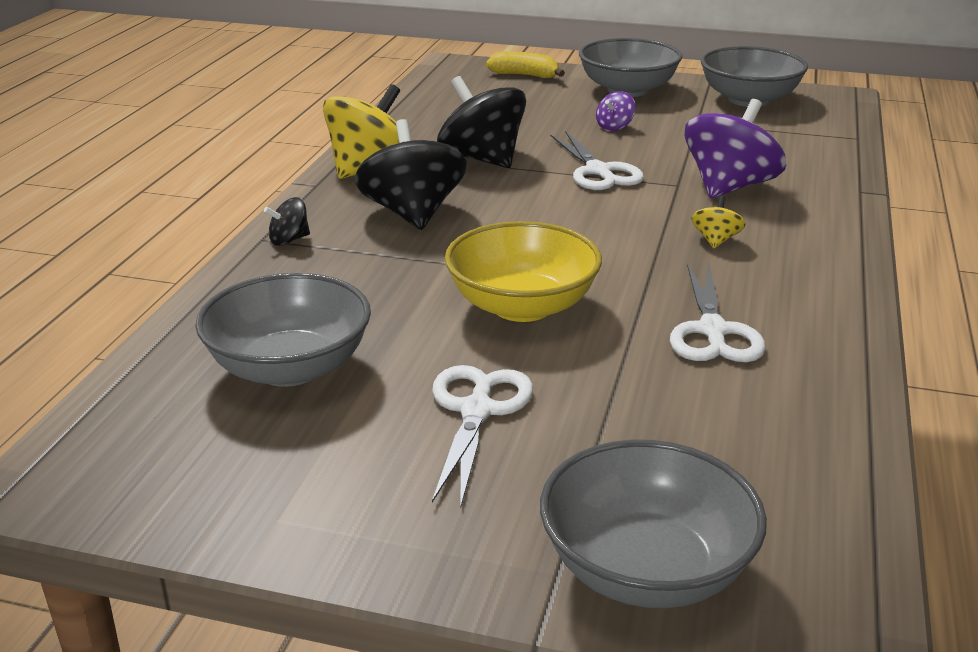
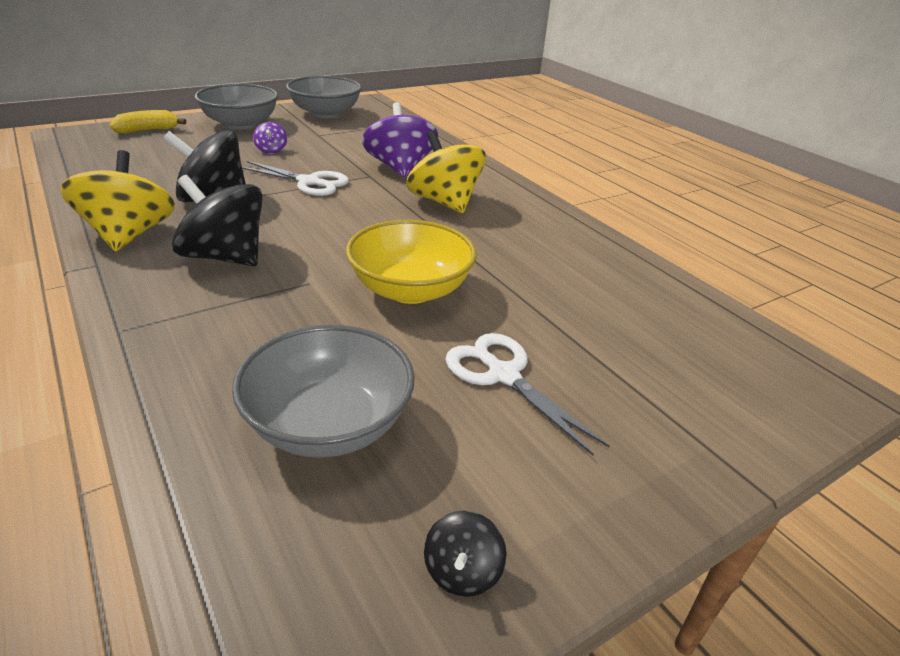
camera: 50 degrees left, 5 degrees up
black spinning top [264,197,310,246] -> black spinning top moved to [424,510,507,597]
grey bowl [540,439,767,608] -> none
white scissors [670,263,766,362] -> none
yellow spinning top [691,196,745,248] -> yellow spinning top [406,130,486,213], size x2.21

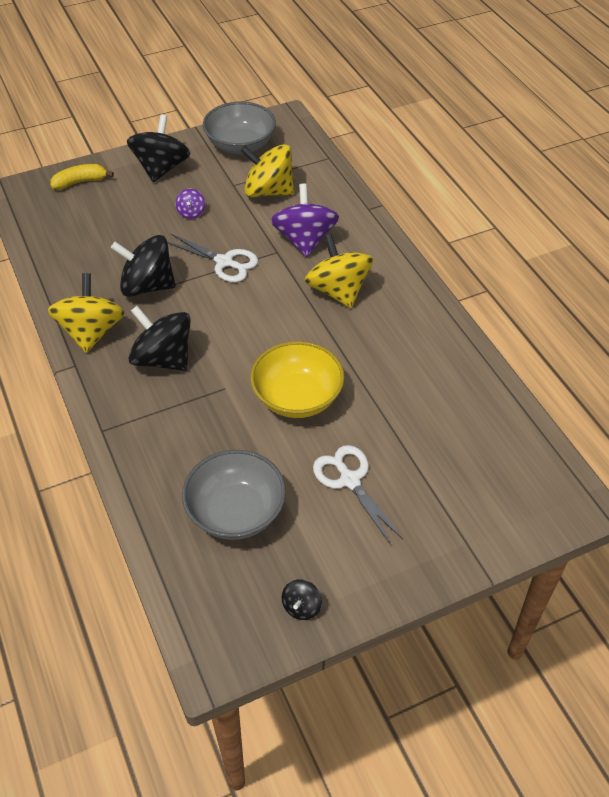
camera: 10 degrees right, 15 degrees up
grey bowl [194,84,278,130] -> black spinning top [127,114,190,182]
none -> yellow spinning top [241,144,294,197]

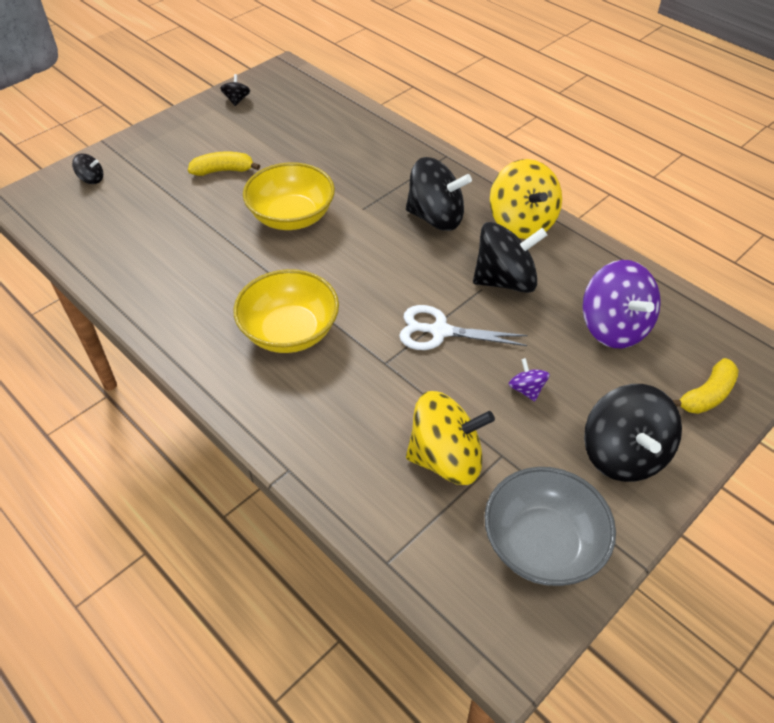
camera: 160 degrees right, 0 degrees up
grey bowl [182,450,286,540] -> none
purple spinning top [271,184,339,257] -> purple spinning top moved to [582,260,661,348]
yellow spinning top [305,234,373,308] -> yellow bowl [234,269,339,353]
white scissors [313,445,403,545] -> yellow banana [188,151,260,176]
none -> black spinning top [72,154,103,184]

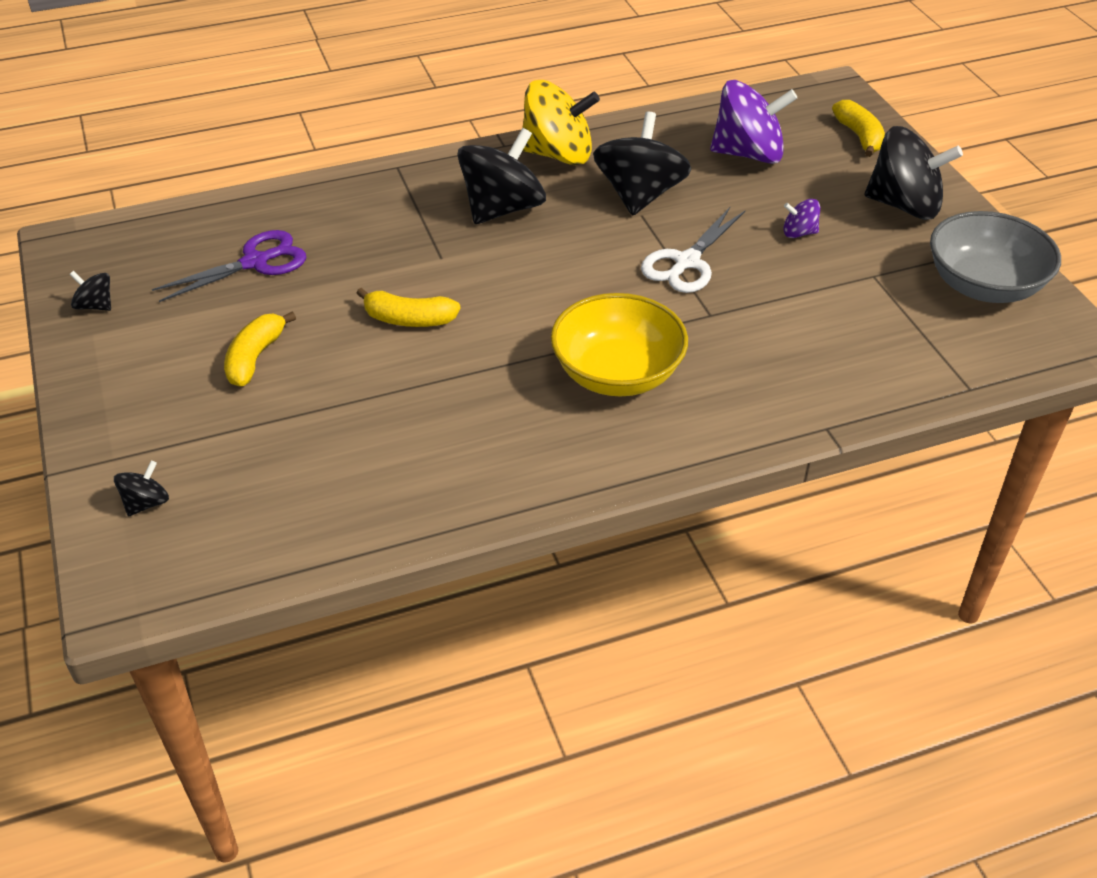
camera: 65 degrees left, 5 degrees down
yellow bowl [243,162,335,230] -> yellow banana [356,288,461,327]
yellow spinning top [406,391,495,485] -> none
none -> purple scissors [152,230,306,302]

